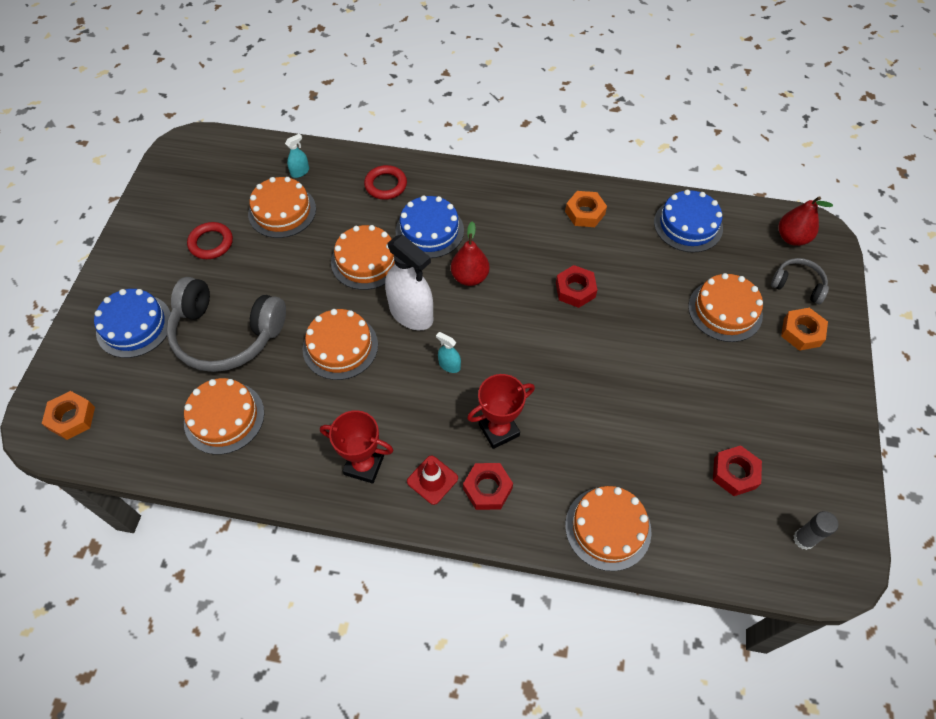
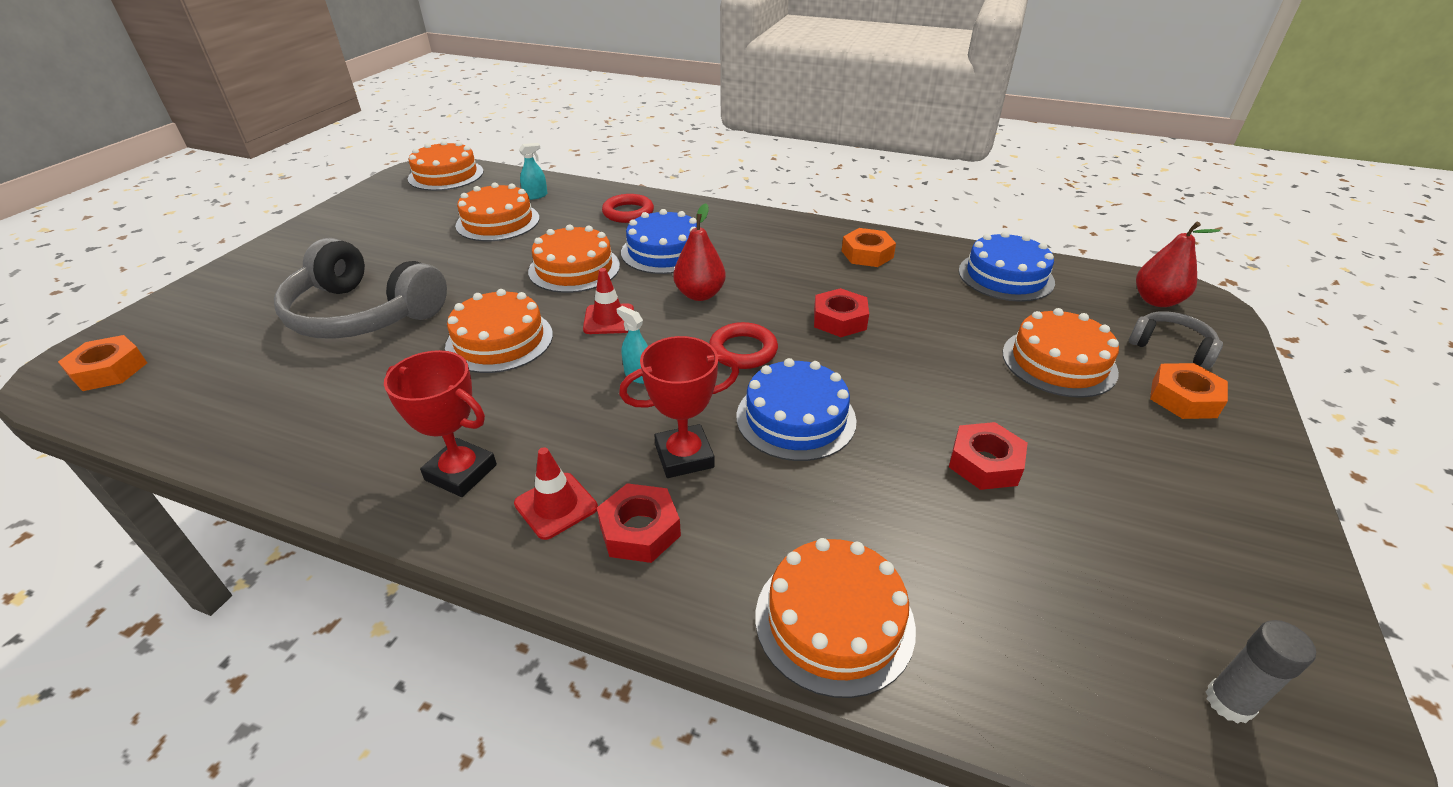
camera: 10 degrees right, 20 degrees down
blue cake [94,289,171,358] -> blue cake moved to [736,358,857,461]
orange cake [184,378,264,454] -> orange cake moved to [408,140,483,191]
red ring [187,222,233,259] -> red ring moved to [709,322,778,369]
white spray bottle [385,235,433,330] -> red traffic cone [583,268,634,334]
red nut [713,445,762,496] -> red nut moved to [949,422,1028,490]

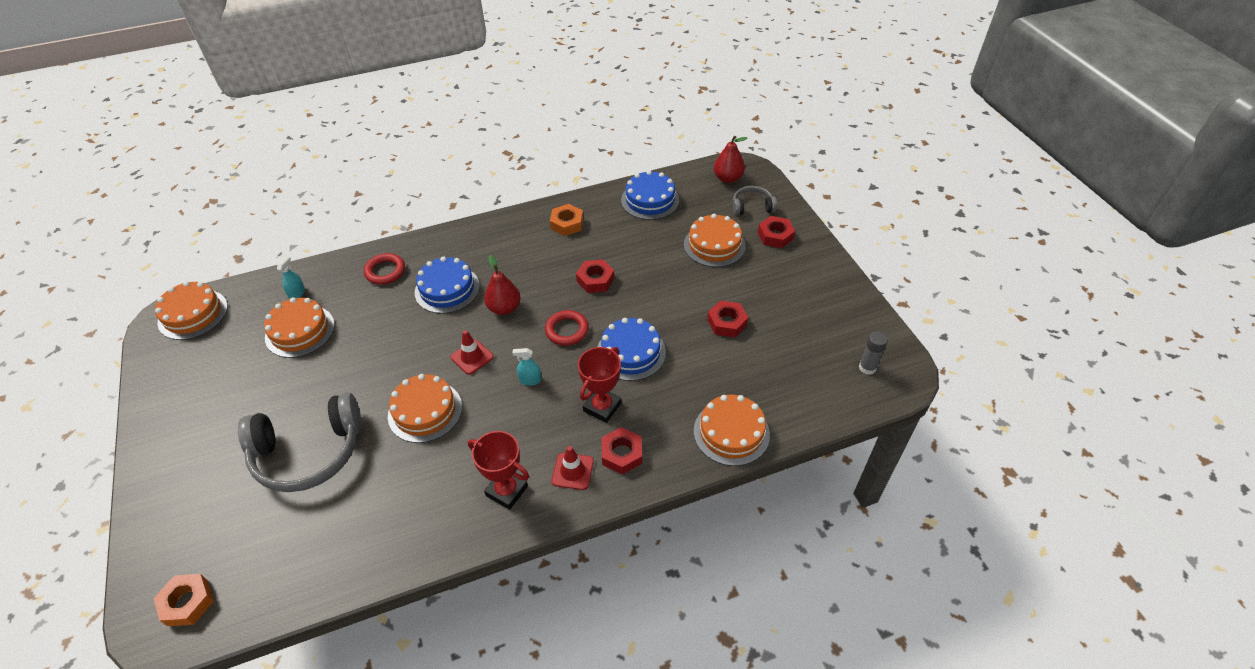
camera: 40 degrees left, 10 degrees up
red trophy [384,350,497,497] -> red trophy turned 45 degrees clockwise [468,431,529,510]
orange cake [528,224,620,293] -> none
orange nut [1150,363,1228,419] -> red nut [758,216,795,248]

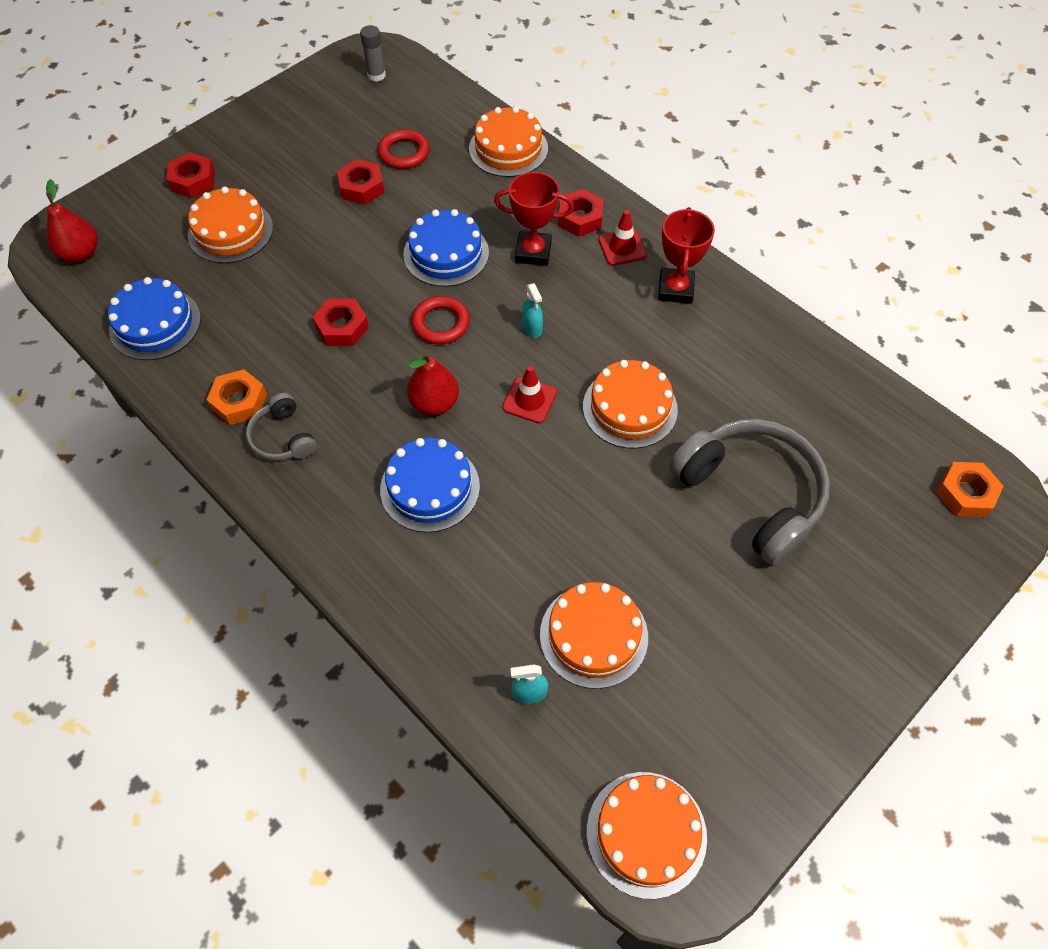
camera: 115 degrees left, 10 degrees up
red ring [364,253,405,285] -> red ring moved to [378,129,429,169]
grey headphones [733,186,777,215] -> grey headphones moved to [246,393,317,461]

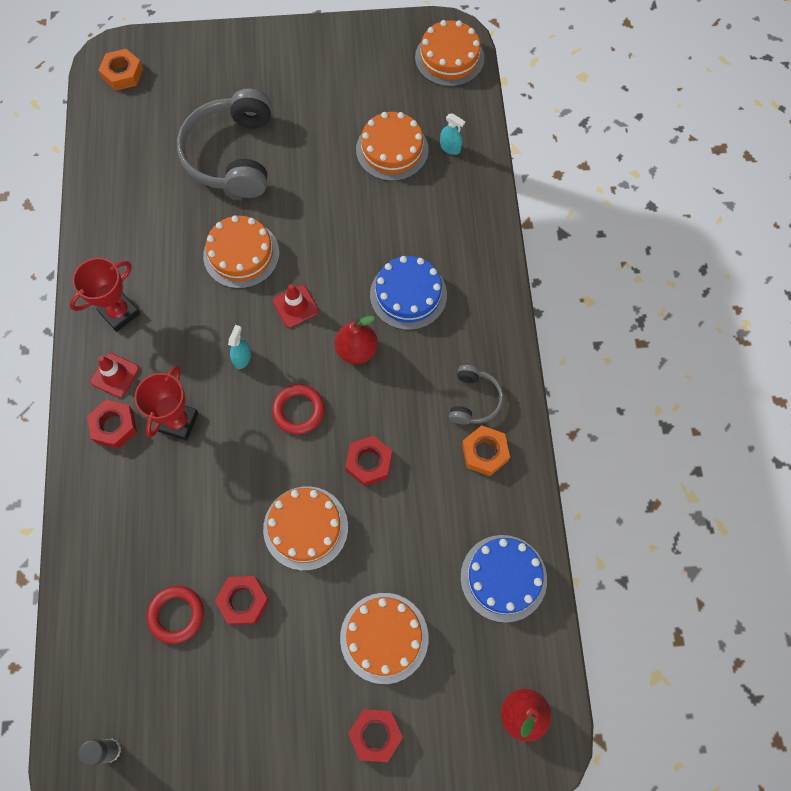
camera: 140 degrees left, 10 degrees up
blue cake [403,209,489,287] -> none
orange cake [469,106,548,177] -> orange cake moved to [263,486,348,571]
red trophy [494,172,574,266] -> red trophy turned 60 degrees clockwise [134,366,199,441]

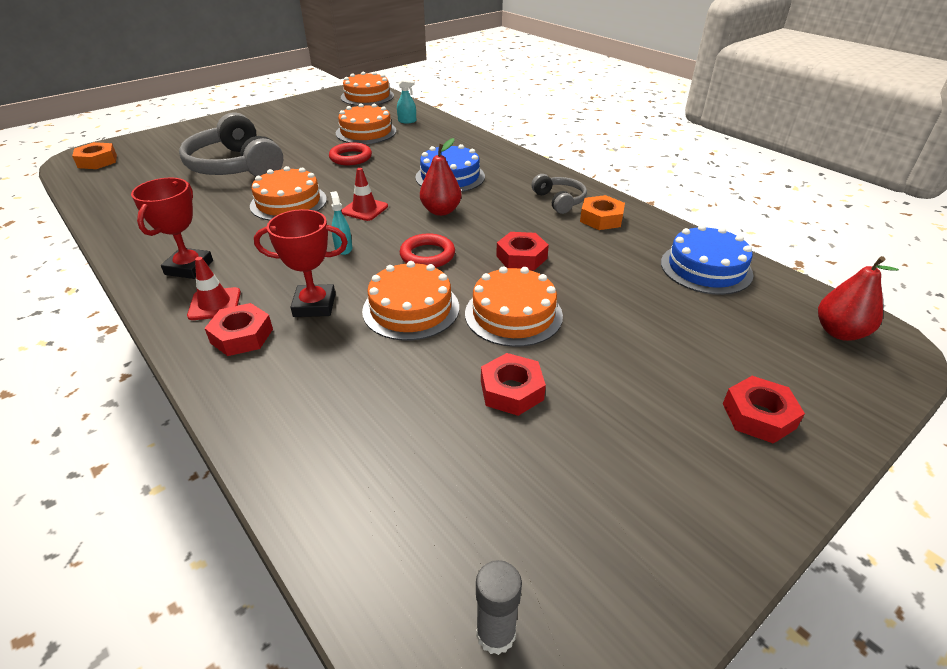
camera: 35 degrees left, 30 degrees down
red trophy [134,366,199,441] -> red trophy turned 75 degrees counterclockwise [254,209,348,317]
red ring [147,586,204,644] -> red ring moved to [329,142,372,165]
orange cake [340,593,428,684] -> orange cake moved to [362,261,459,341]

